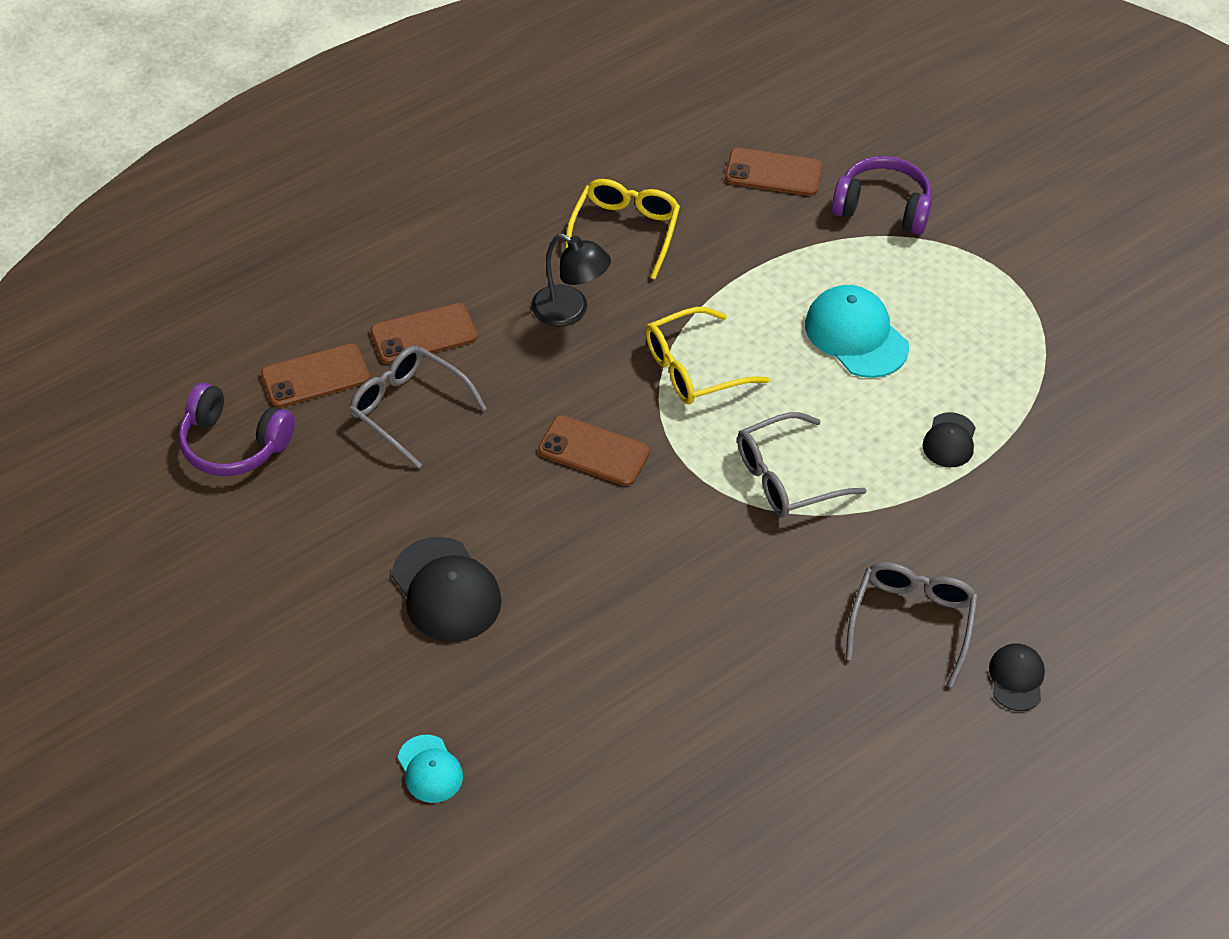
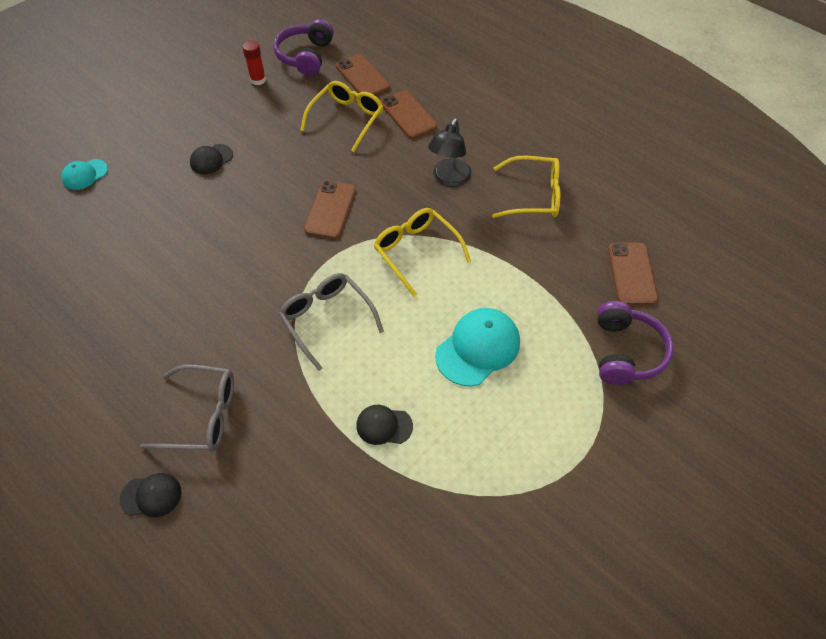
camera: 80 degrees right, 5 degrees up
grey glasses [349,346,487,469] -> yellow glasses [300,81,384,152]
black cap [392,537,502,642] -> black cap [190,144,233,174], size x0.57
none -> red glue stick [242,40,266,85]

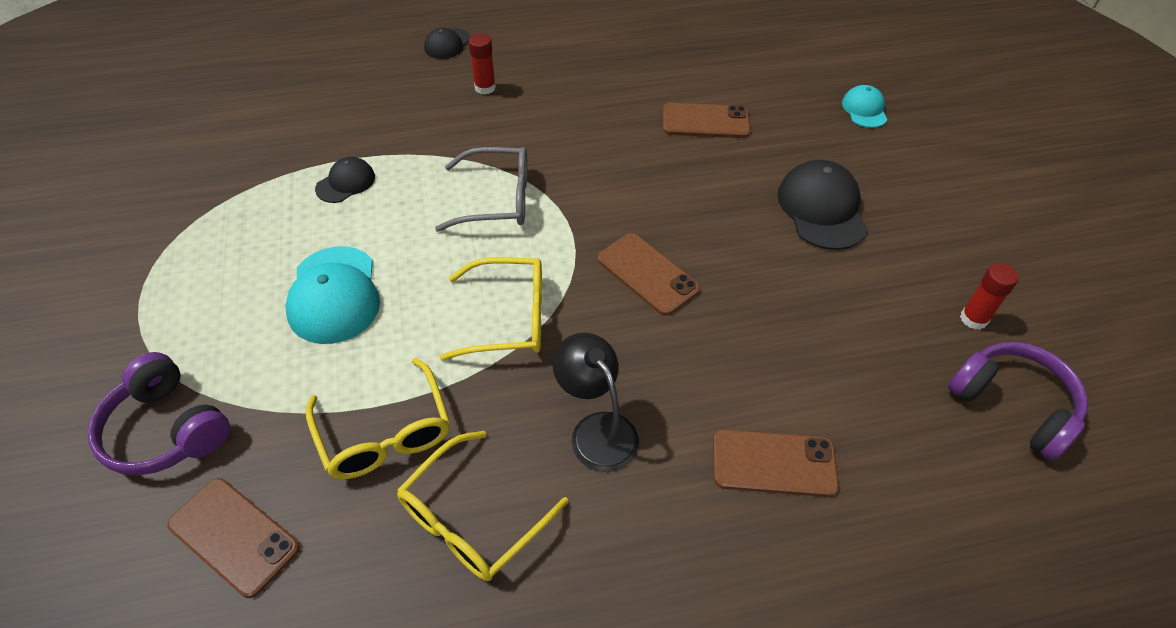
camera: 125 degrees right, 5 degrees down
grey glasses [140,365,234,452] -> red glue stick [469,33,496,94]
black cap [190,144,233,174] -> black cap [777,160,868,250], size x1.75
yellow glasses [300,81,384,152] -> yellow glasses moved to [306,358,450,479]
brown phone [336,54,390,96] -> brown phone moved to [663,103,751,138]

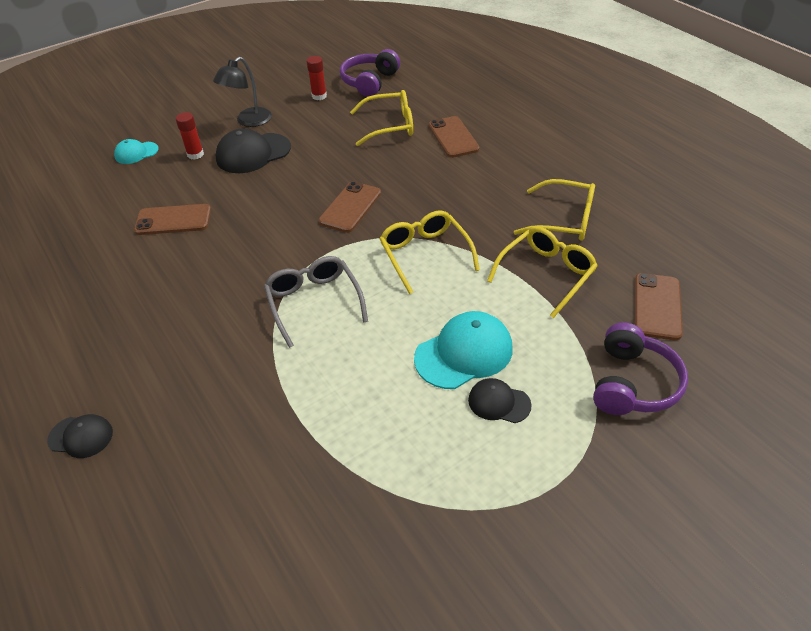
camera: 110 degrees left, 5 degrees down
black cap [315,157,375,203] -> black cap moved to [468,378,532,423]
red glue stick [469,33,496,94] -> red glue stick moved to [176,112,204,160]
black lamp [553,333,639,472] -> black lamp moved to [213,57,272,127]
brown phone [663,103,751,138] -> brown phone turned 75 degrees counterclockwise [134,204,211,235]
none -> yellow glasses [350,90,413,146]

